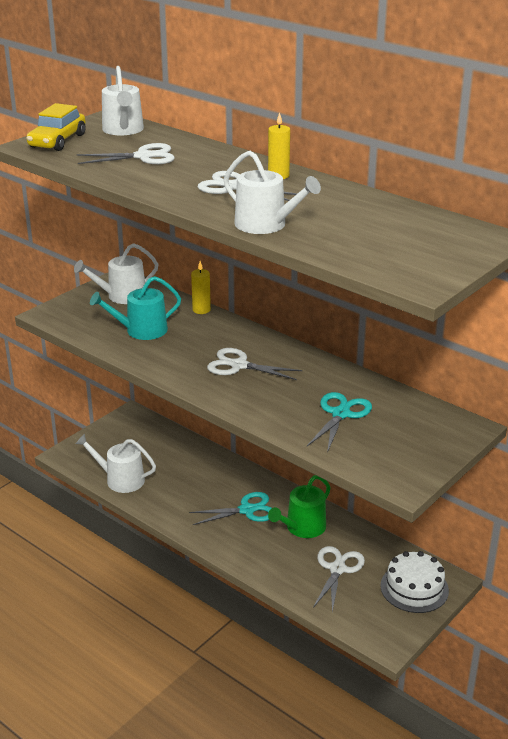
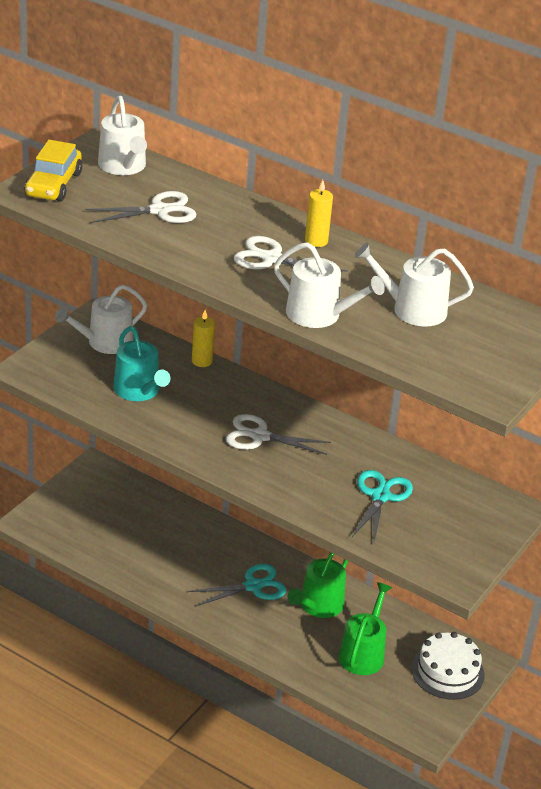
camera: 10 degrees left, 5 degrees up
white watering can [76,434,156,493] -> white watering can moved to [355,243,474,326]
turquoise watering can [90,276,181,340] -> turquoise watering can turned 90 degrees counterclockwise [113,326,171,401]
white scissors [313,546,365,612] -> green watering can [339,582,392,675]

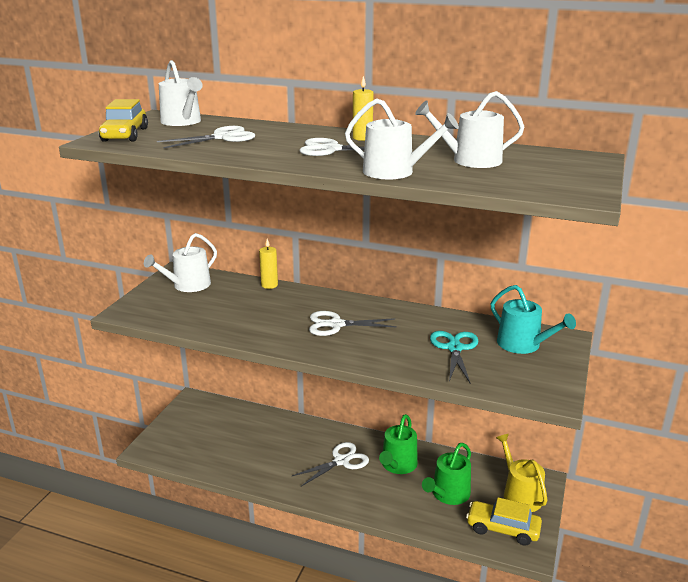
camera: 10 degrees left, 10 degrees down
turquoise watering can [113,326,171,401] -> turquoise watering can moved to [491,285,576,354]
turquoise scissors [189,564,286,606] -> white scissors [292,442,369,486]
green watering can [339,582,392,675] -> green watering can turned 150 degrees counterclockwise [422,443,471,505]
white cake [411,632,485,700] -> yellow watering can [496,434,548,512]
none -> yellow car [466,497,542,546]

